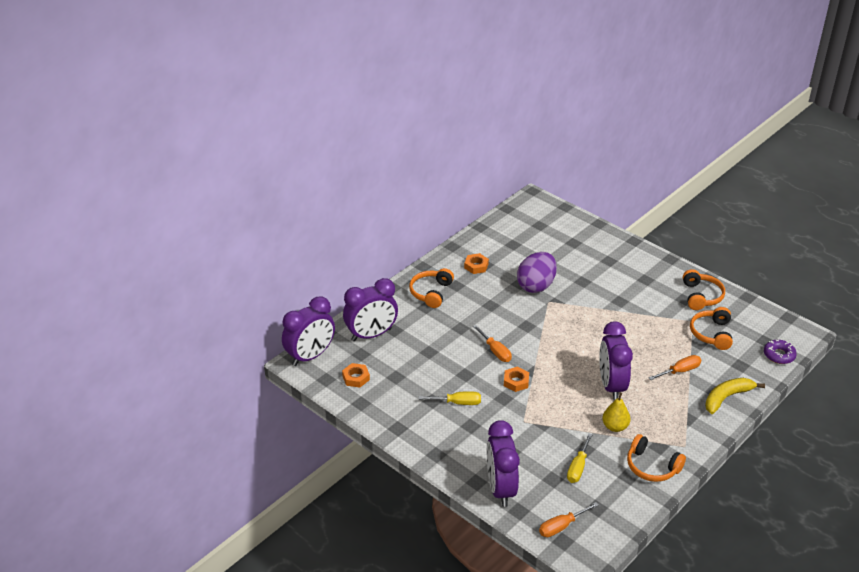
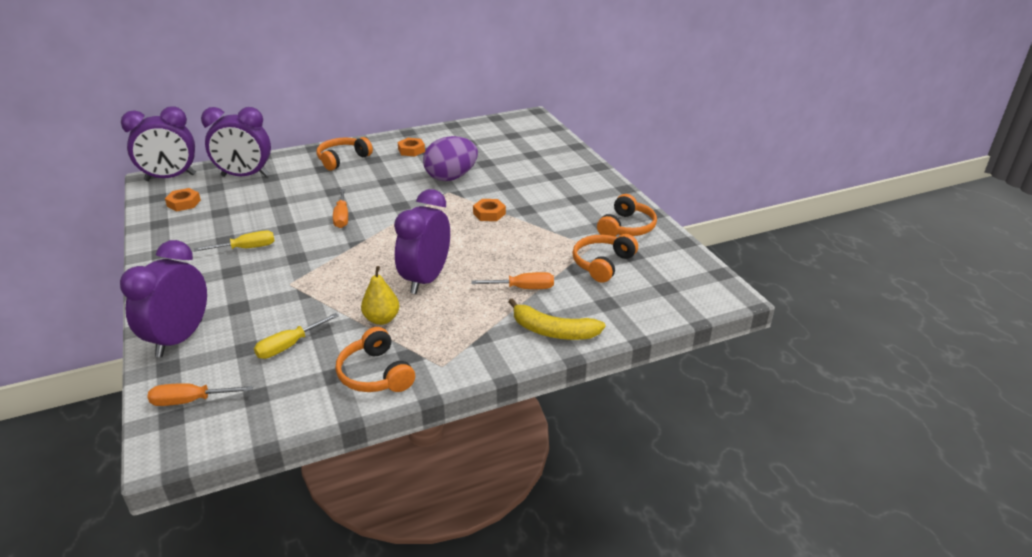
camera: 25 degrees right, 5 degrees down
yellow screwdriver [418,392,481,405] -> yellow screwdriver turned 45 degrees counterclockwise [194,231,275,252]
orange nut [504,366,529,392] -> orange nut moved to [473,199,506,221]
yellow banana [705,378,765,414] -> yellow banana turned 150 degrees counterclockwise [508,298,605,340]
purple donut [764,339,797,364] -> none

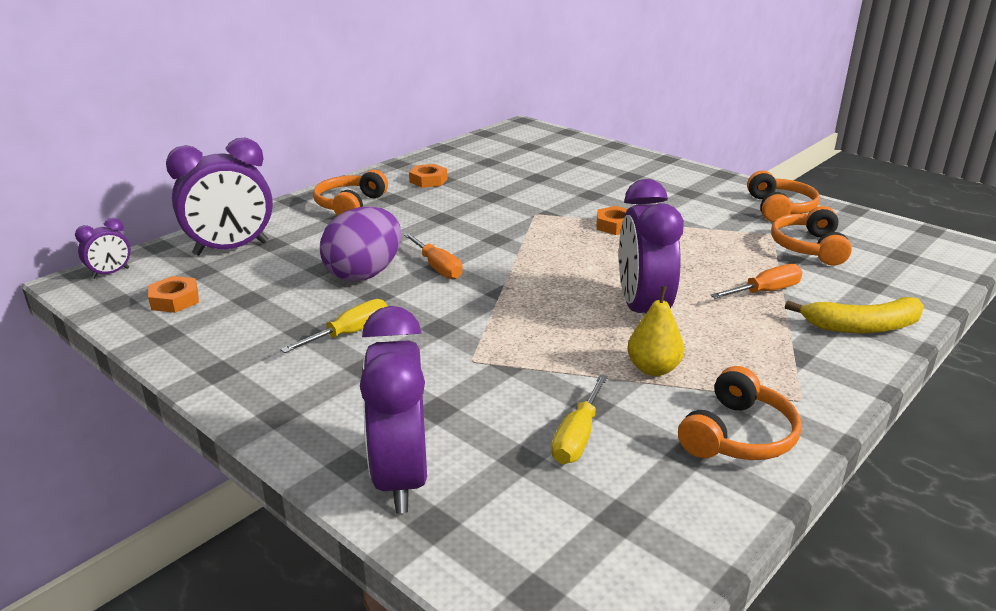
camera: 25 degrees left, 5 degrees down
purple clock [121,106,196,181] -> purple clock [75,218,131,279], size x0.48
orange screwdriver [148,383,253,406] -> none
orange headphones [336,327,415,392] -> orange headphones turned 90 degrees counterclockwise [678,366,802,460]
purple egg [423,136,478,181] -> purple egg moved to [320,206,401,281]

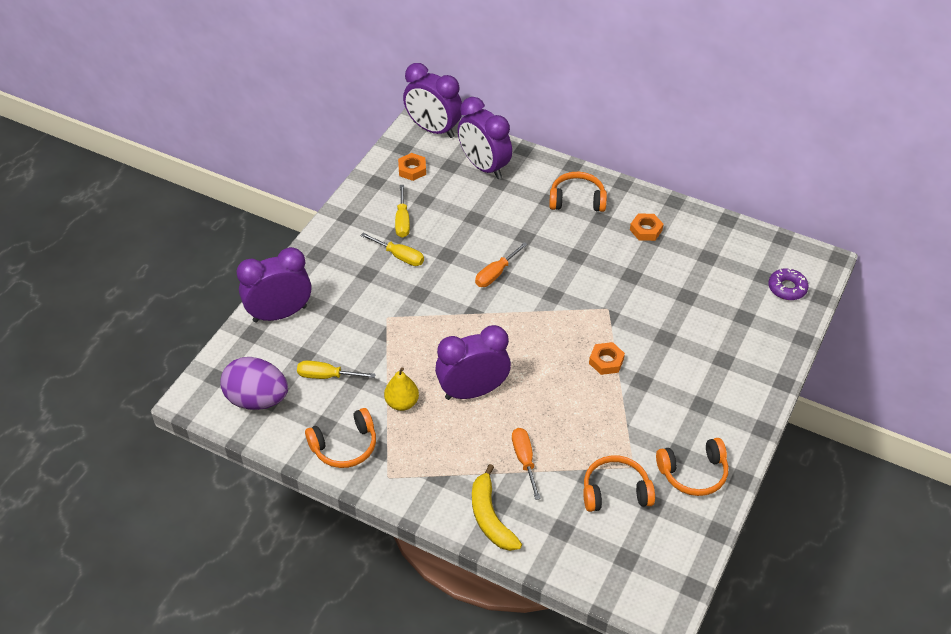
camera: 75 degrees right, 20 degrees up
purple clock [75,218,131,279] -> purple clock [403,63,462,138], size x2.09
purple egg [320,206,401,281] -> purple egg moved to [220,357,288,410]
orange headphones [678,366,802,460] -> orange headphones turned 45 degrees counterclockwise [305,408,376,468]
orange screwdriver [711,264,803,299] -> orange screwdriver turned 150 degrees counterclockwise [512,428,541,500]
none -> yellow screwdriver [395,185,410,238]
none -> purple donut [768,268,809,300]

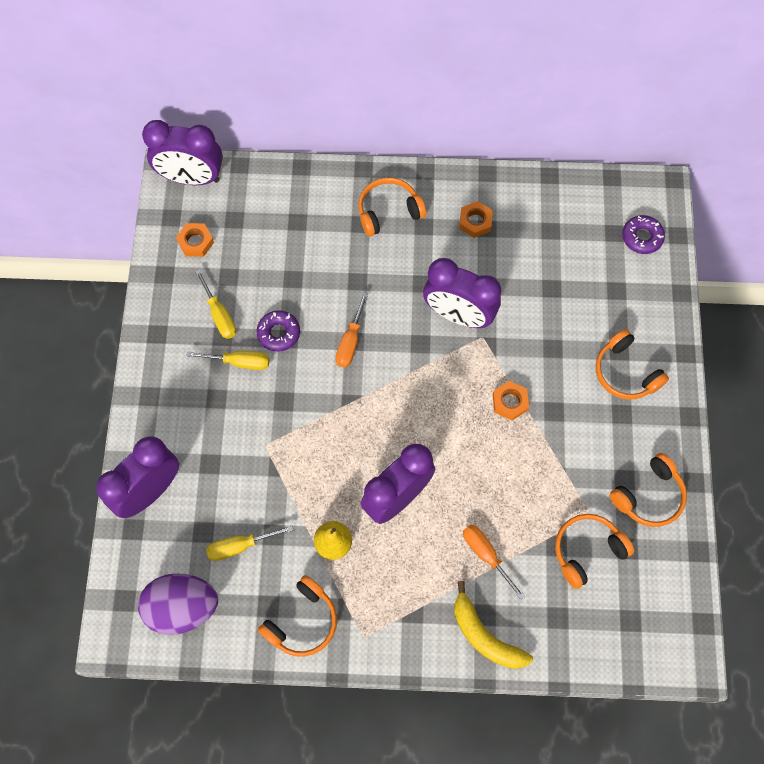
camera: 25 degrees left, 20 degrees up
purple clock [458,97,512,179] -> purple clock moved to [423,258,501,328]
none -> purple donut [257,310,300,352]
none -> orange headphones [596,329,669,400]

